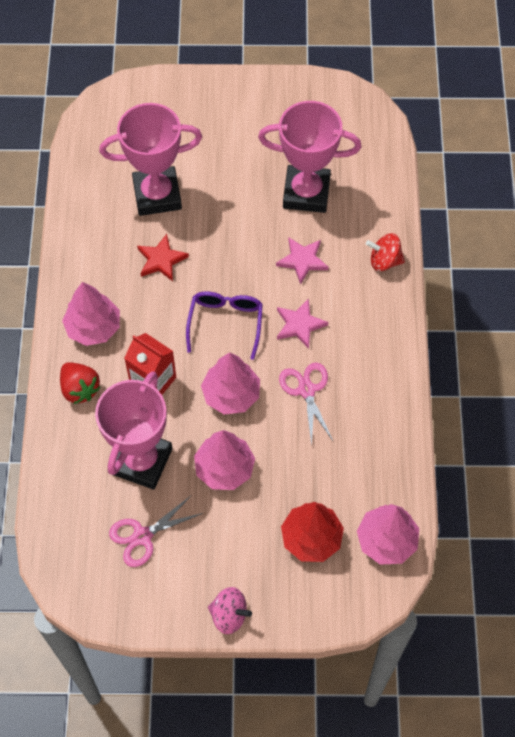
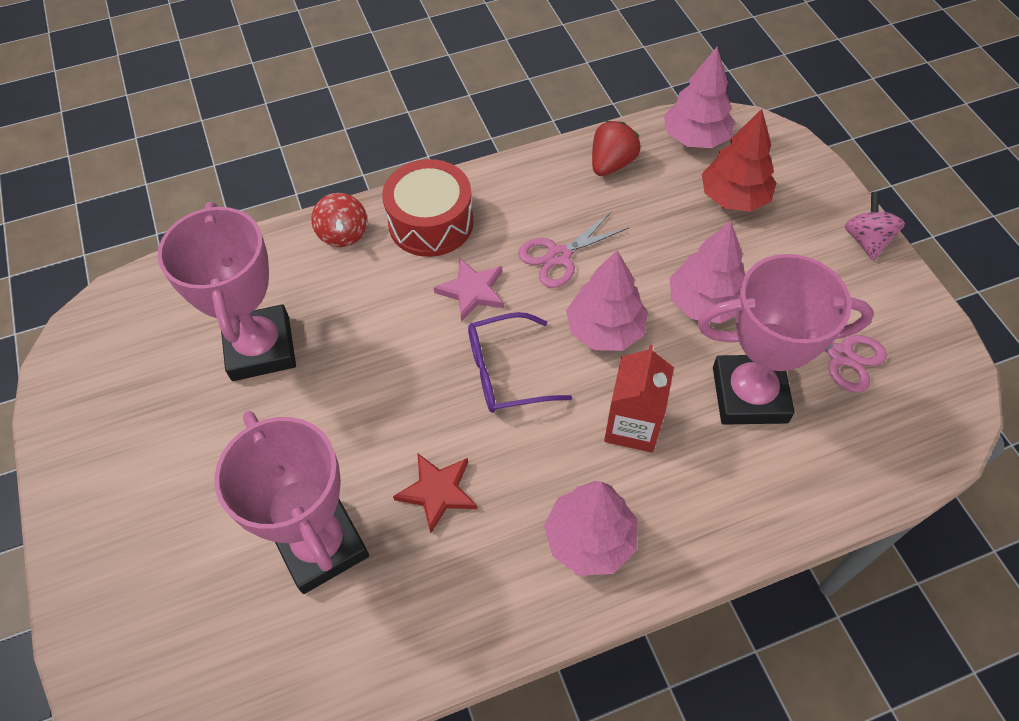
camera: 110 degrees left, 5 degrees down
red strawberry [60,362,101,404] -> red strawberry moved to [592,121,641,176]
pink star [276,238,329,284] -> none
none -> red drum [382,159,474,257]

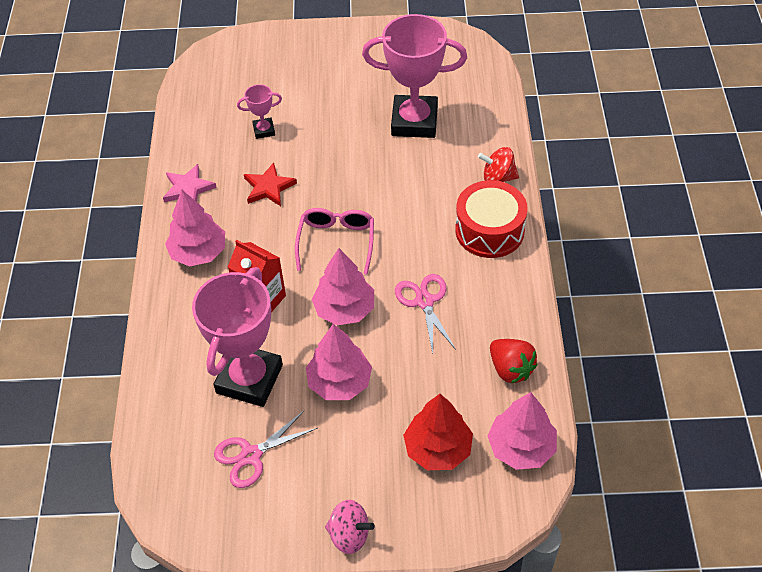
camera: 110 degrees right, 5 degrees down
pink trophy [214,411,369,594] -> pink trophy [237,84,282,139], size x0.45
pink star [434,257,504,322] -> pink star moved to [163,164,217,202]
purple glasses [468,312,572,413] -> pink glasses [295,208,374,275]

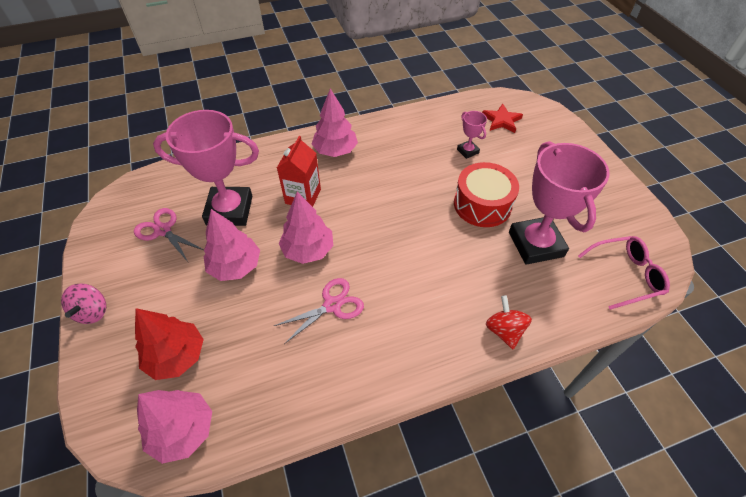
camera: 70 degrees right, 0 degrees up
pink star [163,164,217,202] -> none
red star [244,162,297,206] -> red star moved to [482,104,523,133]
pink glasses [295,208,374,275] -> pink glasses moved to [578,236,670,310]
red drum [455,180,528,258] -> red drum moved to [454,162,519,227]
red strawberry [490,339,538,383] -> none

